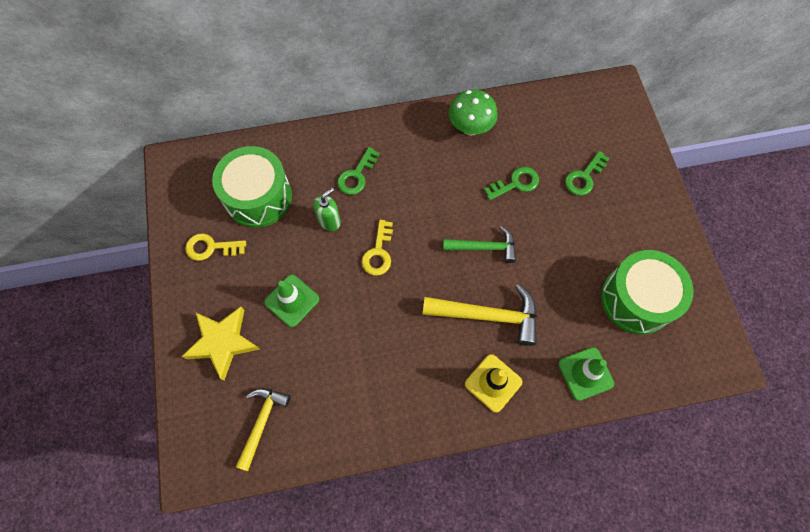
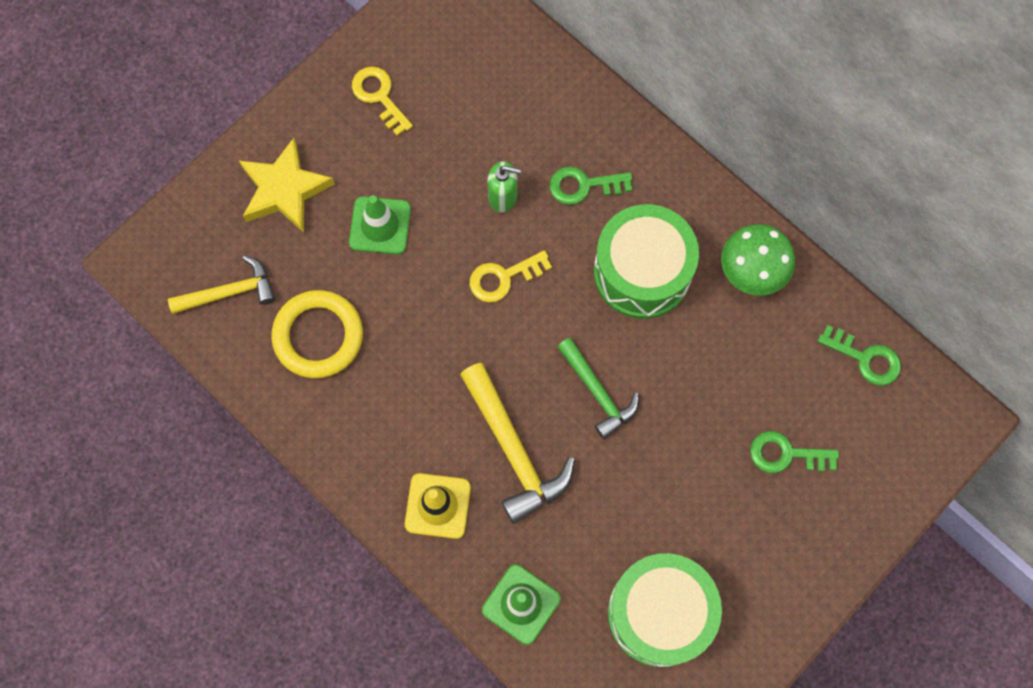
camera: 55 degrees right, 5 degrees up
green drum [212,146,292,228] -> green drum moved to [594,204,699,319]
green key [484,167,539,200] -> green key moved to [818,325,901,386]
none -> yellow ring [271,290,363,378]

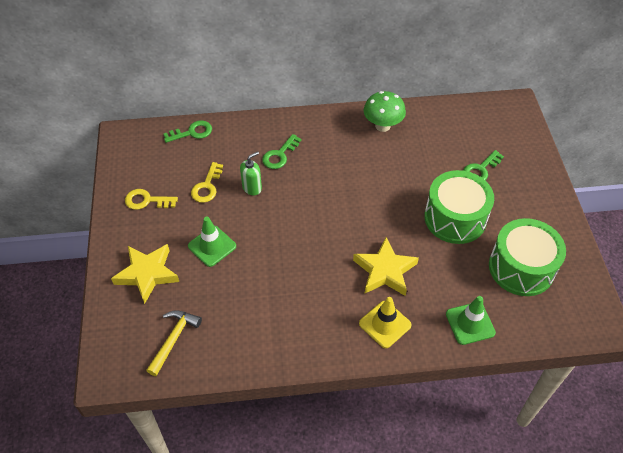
camera: 50 degrees left, 20 degrees down
yellow ring [271,290,363,378] -> none
yellow hammer [460,363,575,524] -> yellow star [353,237,419,296]
yellow key [470,250,552,303] -> yellow key moved to [191,162,223,203]
green hammer [557,338,639,439] -> none
green drum [594,204,699,319] -> green drum moved to [424,170,494,244]
green key [818,325,901,386] -> green key moved to [163,120,212,143]

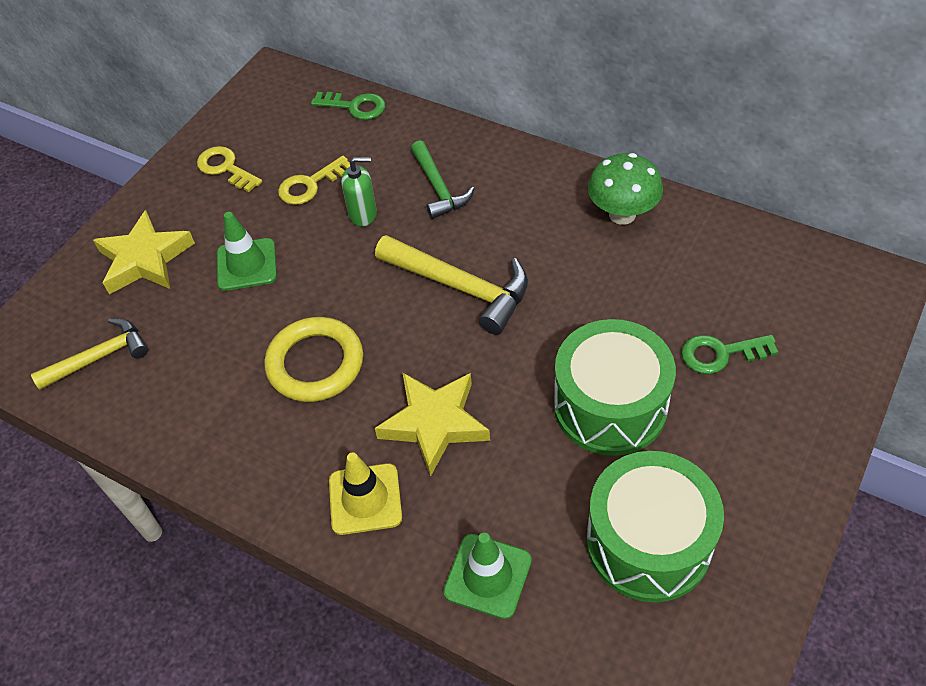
camera: 40 degrees right, 0 degrees up
green key [262,134,301,169] -> green hammer [411,140,475,219]
none -> yellow ring [264,317,363,402]
none -> yellow hammer [375,235,528,335]

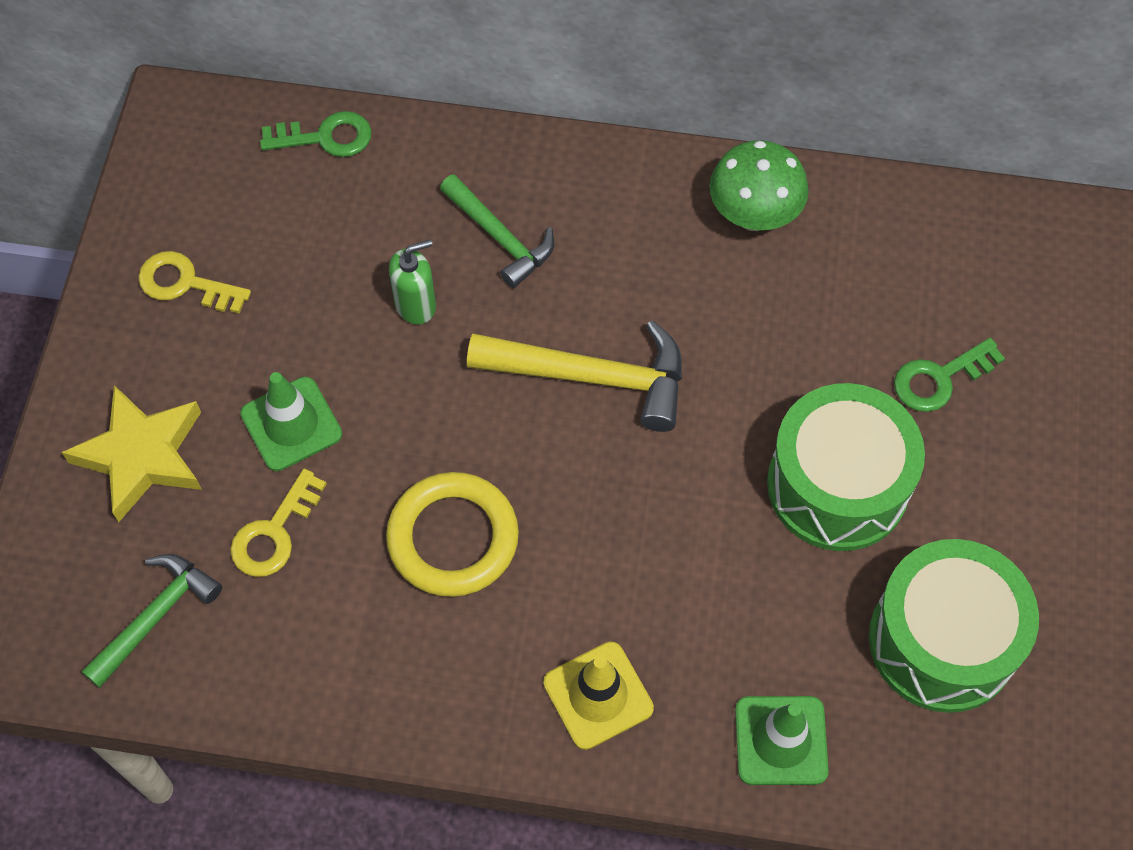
camera: 25 degrees left, 10 degrees up
yellow hammer [31,318,148,390] -> green hammer [81,554,222,688]
yellow key [278,156,350,205] -> yellow key moved to [230,469,327,577]
yellow star [375,372,490,477] -> none

